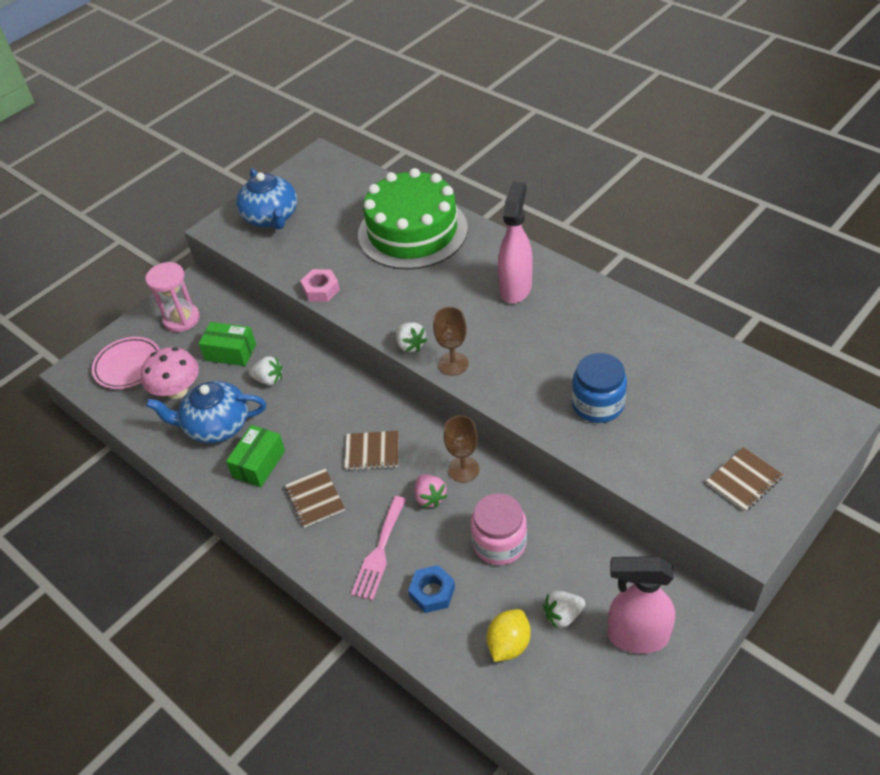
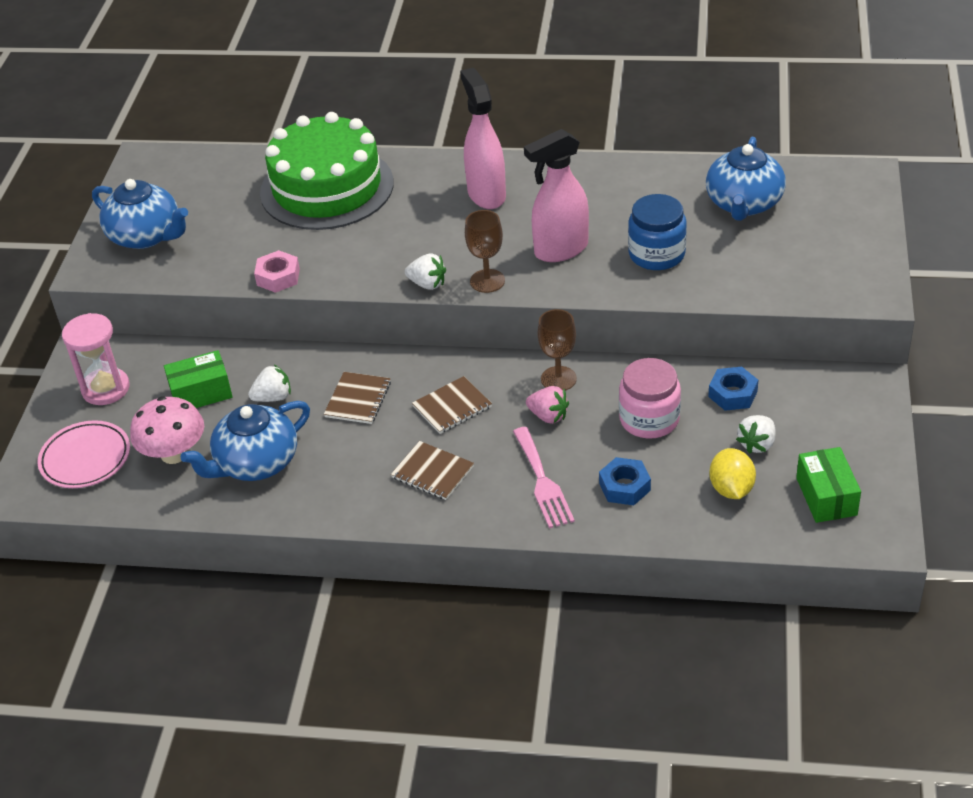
camera: 35 degrees left, 5 degrees down
green box [226,425,285,487] -> green box moved to [796,447,861,523]
pink spray bottle [607,556,675,654] -> pink spray bottle moved to [524,129,589,262]
brown notebook [706,447,783,512] -> brown notebook moved to [324,372,391,424]
none -> blue teapot [706,137,786,221]
none -> blue nut [708,366,758,411]

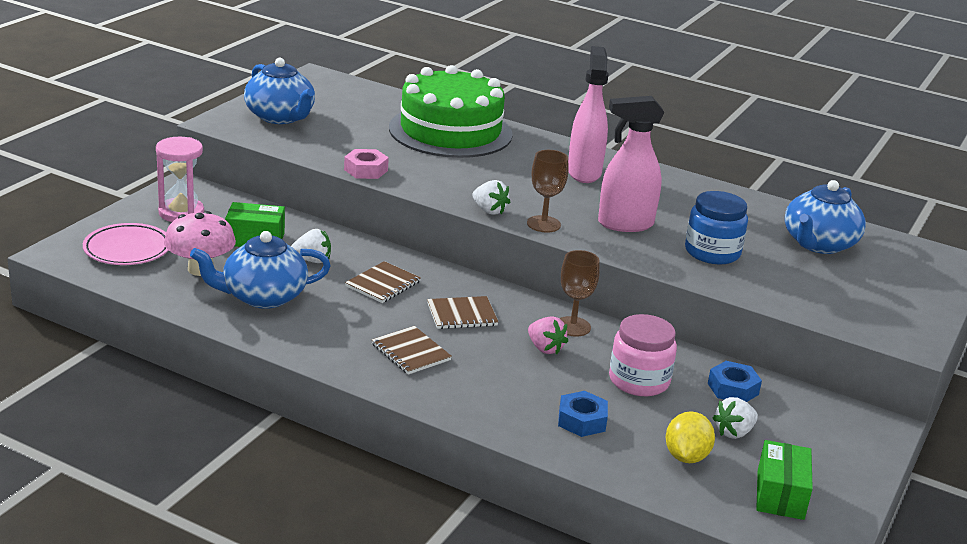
camera: 15 degrees right, 15 degrees down
pink fork [513,427,575,528] -> none

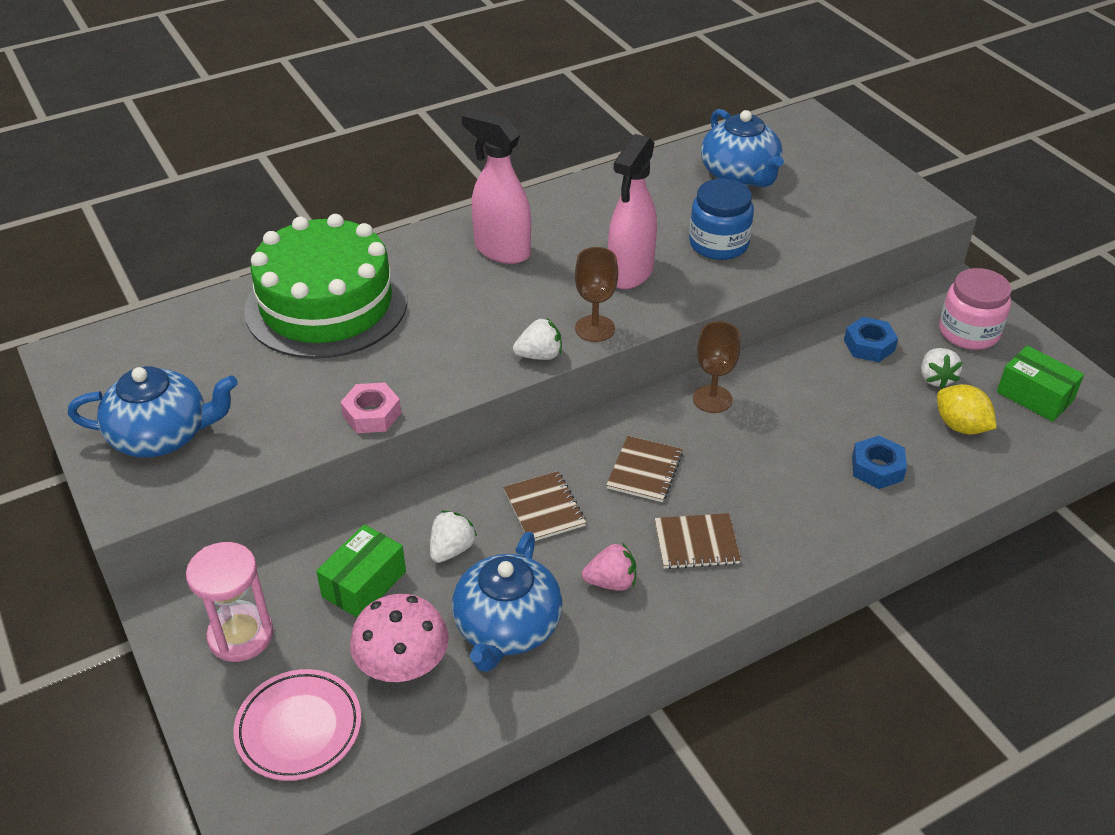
camera: 55 degrees left, 15 degrees up
pink strawberry [528,316,568,354] -> pink strawberry moved to [582,543,636,591]
pink jar [609,314,677,396] -> pink jar moved to [939,268,1011,350]

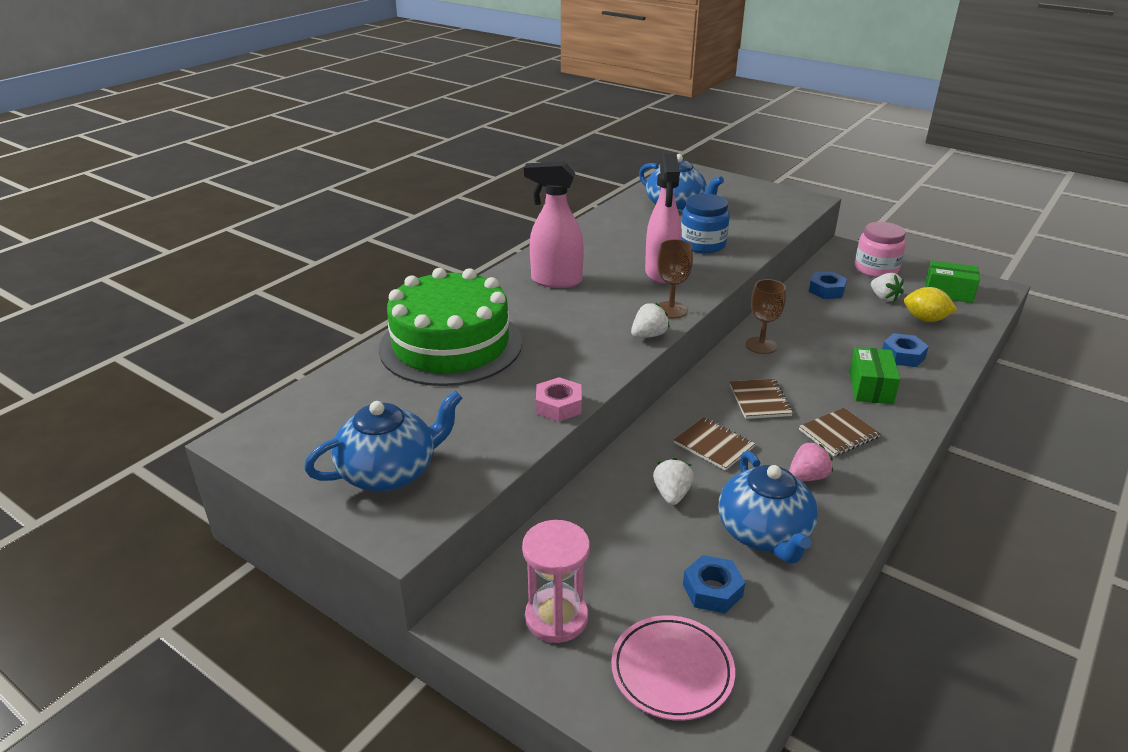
camera: 25 degrees left, 10 degrees down
green box [316,524,406,618] -> green box moved to [849,347,900,404]
pink mushroom [350,594,449,682] -> blue nut [683,555,746,613]

